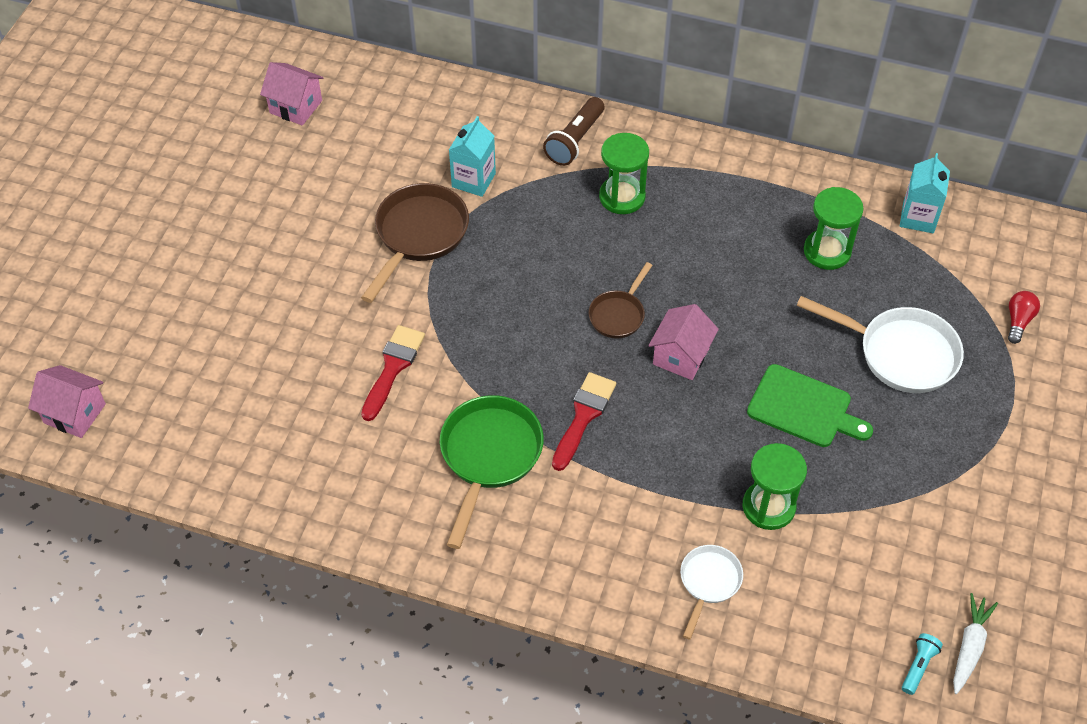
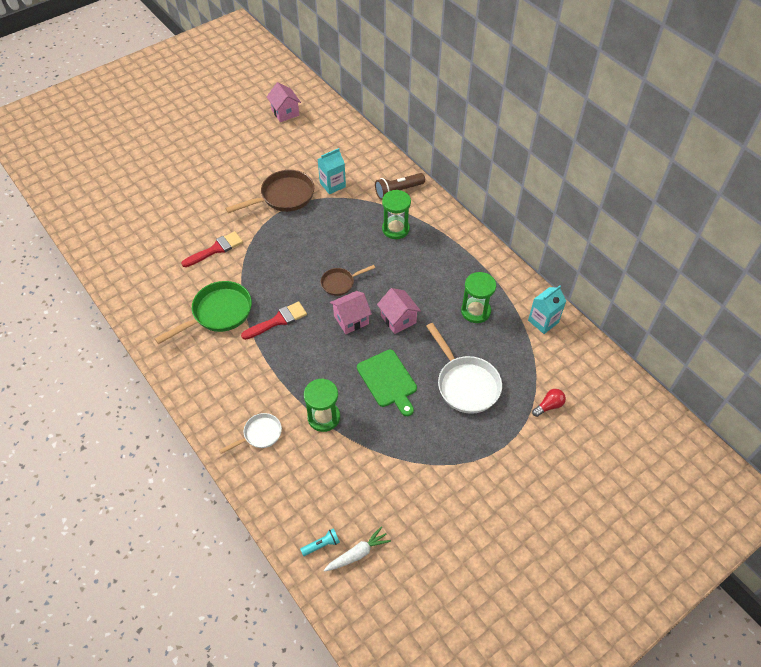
camera: 35 degrees right, 0 degrees up
pink house [28,365,106,438] -> pink house moved to [377,288,421,334]

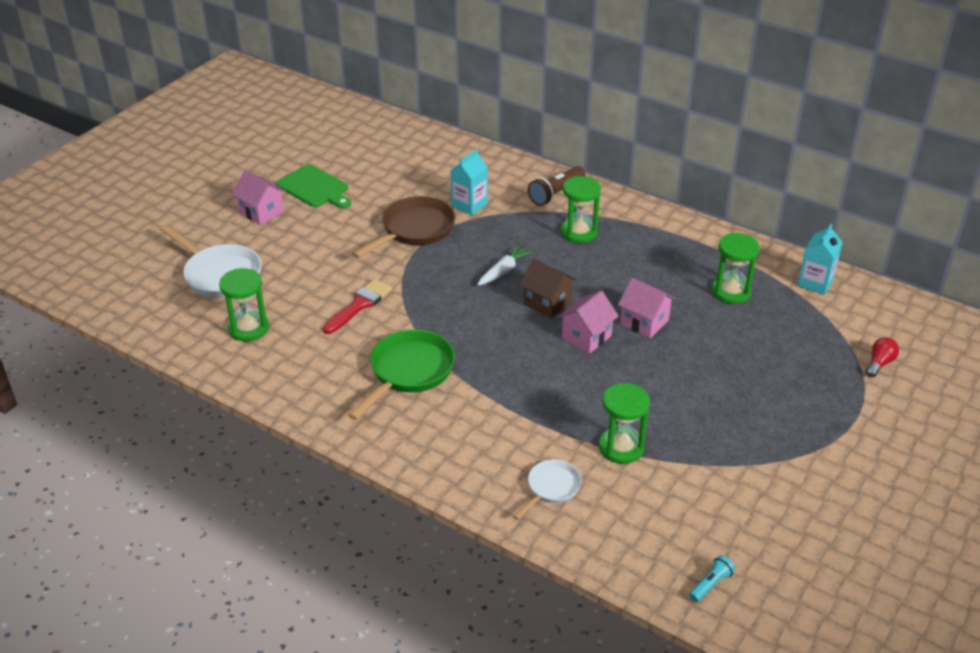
camera: 20 degrees left, 15 degrees down
red brush [241,301,307,340] -> none
pink house [267,82,301,122] -> pink house moved to [232,171,286,225]
brown pan [321,265,375,296] -> brown house [520,259,577,318]
white carrot [324,526,391,572] -> white carrot moved to [477,245,532,286]
green cutting board [357,350,417,416] -> green cutting board moved to [276,164,351,208]
white pan [426,323,502,414] -> white pan moved to [159,224,262,298]
none -> green hourglass [219,268,269,341]

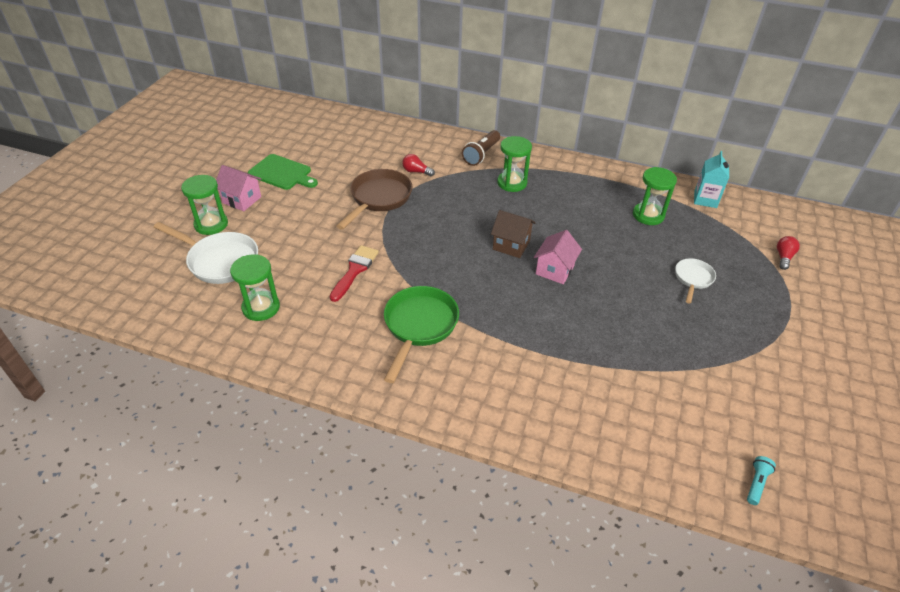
camera: 15 degrees left, 5 degrees up
turquoise carton [451,149,488,215] -> red light bulb [402,154,435,176]
white carrot [477,245,532,286] -> none
white pan [513,460,582,520] -> white pan moved to [675,258,716,304]
green hourglass [599,383,650,464] -> green hourglass moved to [181,175,228,235]
pink house [618,278,676,338] -> none

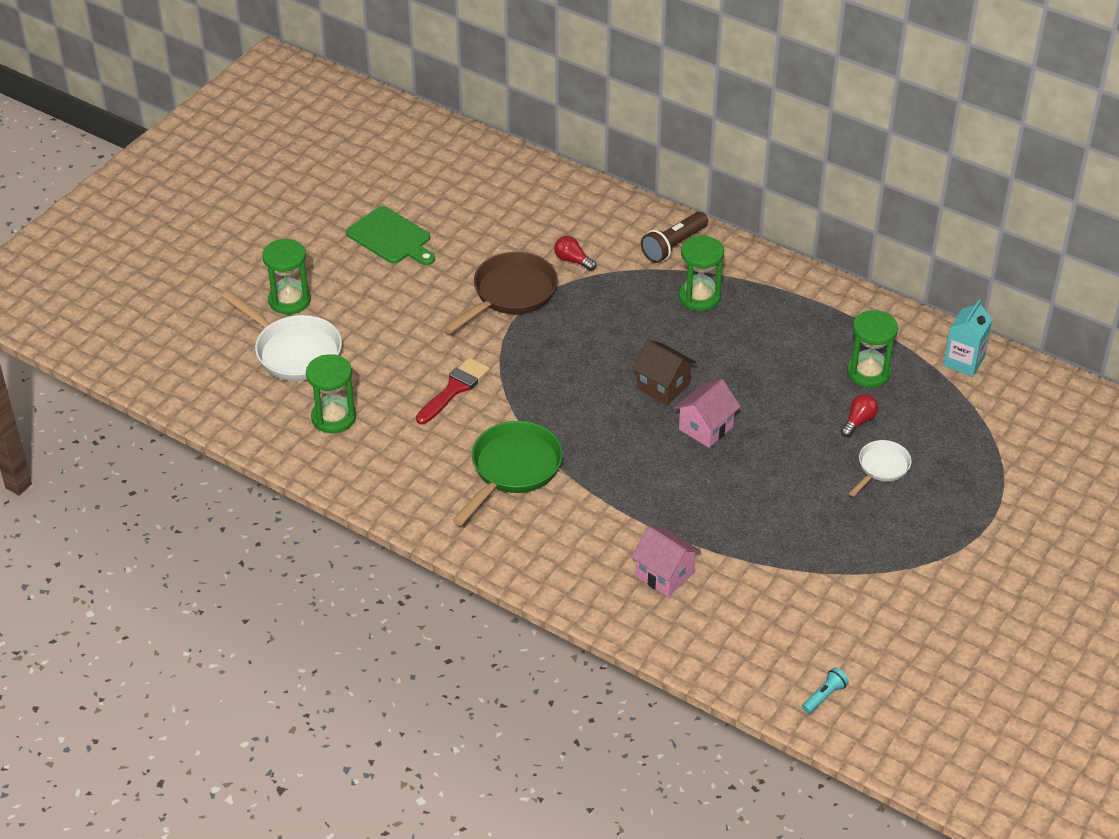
camera: 15 degrees right, 0 degrees up
pink house [216,165,261,211] -> pink house moved to [631,526,701,597]
red light bulb [777,236,800,270] -> red light bulb moved to [841,394,878,437]

